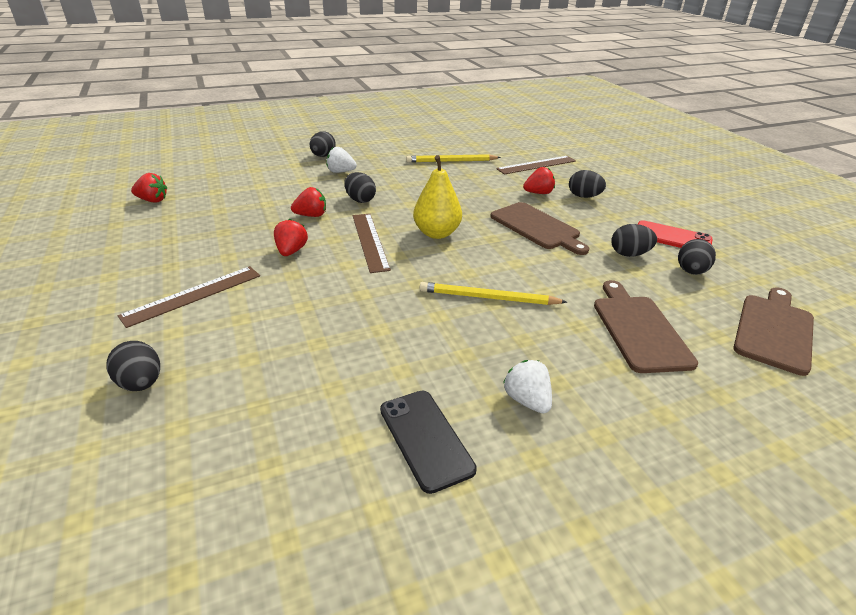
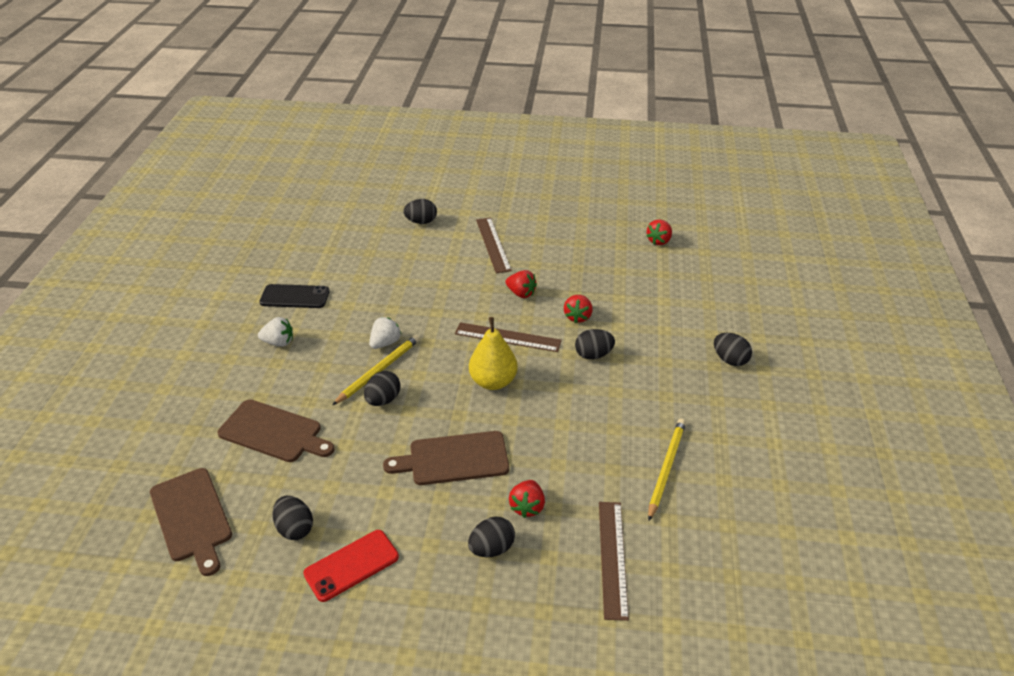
camera: 120 degrees right, 5 degrees up
white strawberry [326,147,357,173] -> white strawberry moved to [369,317,401,349]
black egg [611,224,657,257] -> black egg moved to [364,371,401,406]

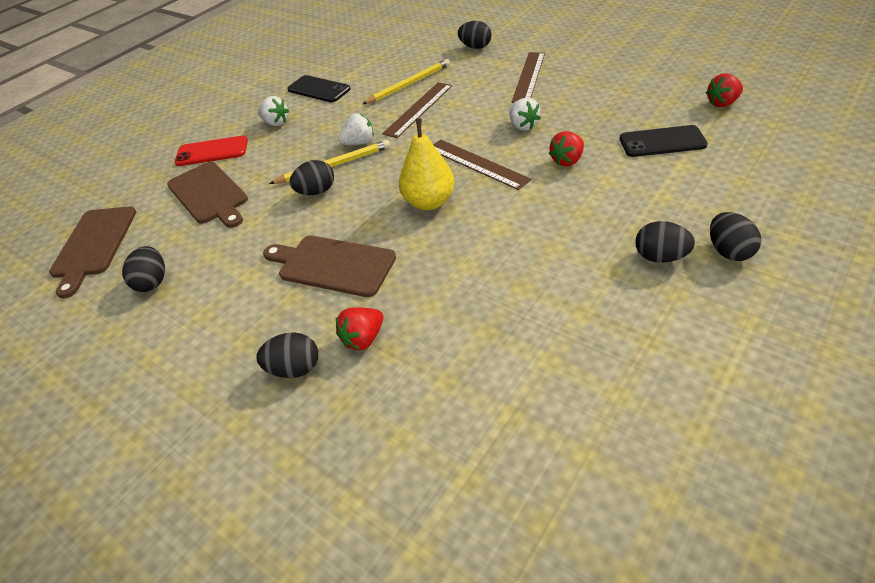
camera: 35 degrees right, 5 degrees up
red phone [303,530,399,602] -> red phone moved to [174,136,248,166]
red strawberry [505,270,537,298] -> white strawberry [509,98,541,131]
black egg [575,329,615,359] -> black egg moved to [635,221,695,263]
brown ruler [599,502,629,621] -> brown ruler moved to [382,82,452,138]
yellow pencil [648,419,686,521] -> yellow pencil moved to [363,59,450,104]
none -> black phone [620,125,708,157]

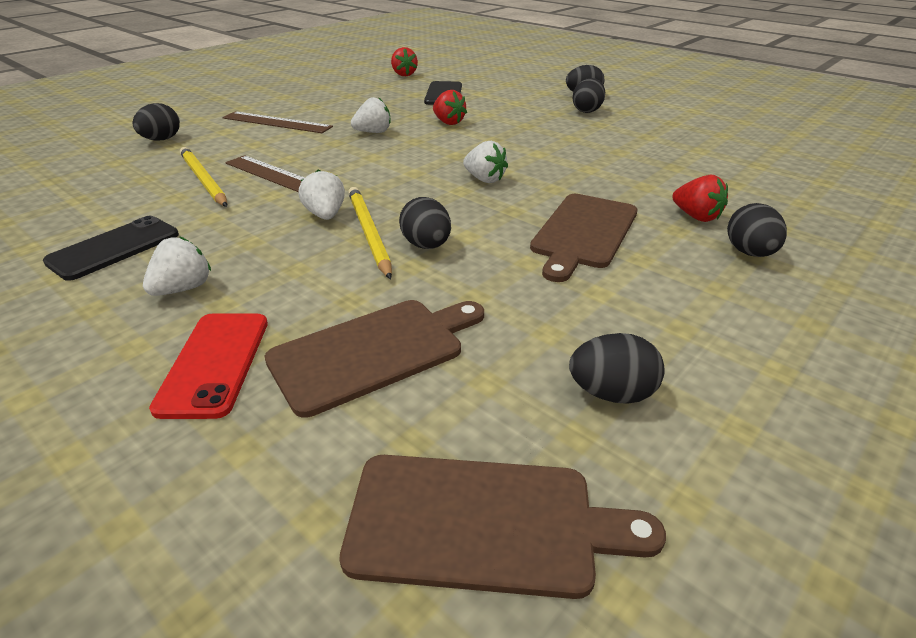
camera: 90 degrees left, 10 degrees down
yellow pear [399,118,455,210] -> white strawberry [463,141,508,183]
brown ruler [433,139,531,190] -> none

